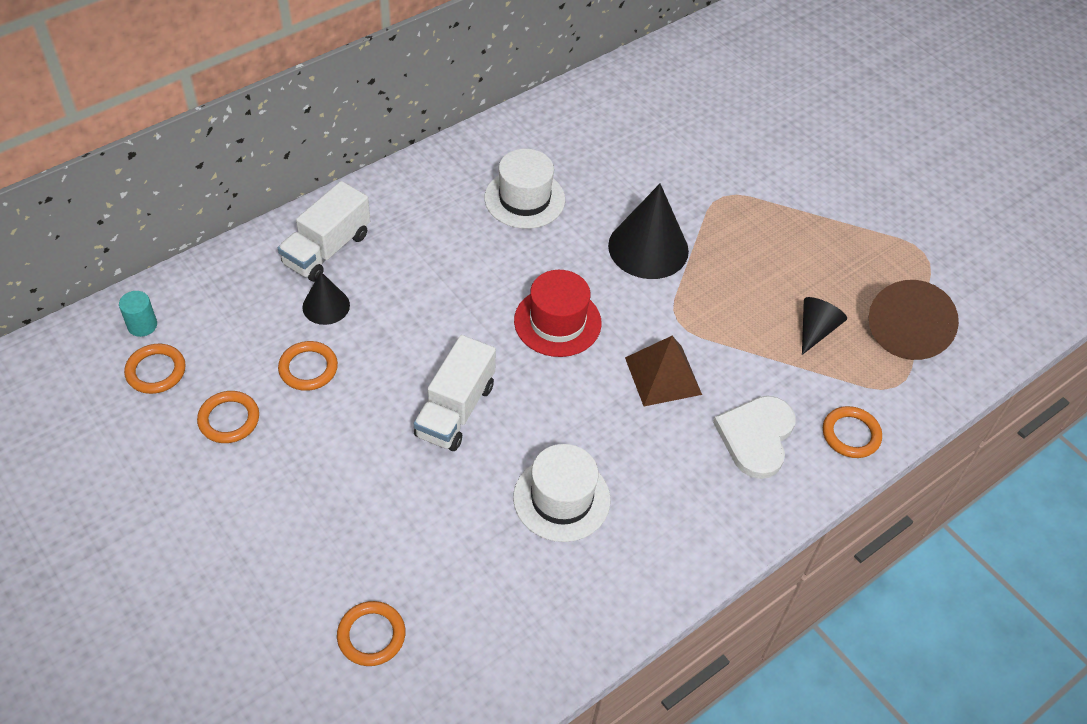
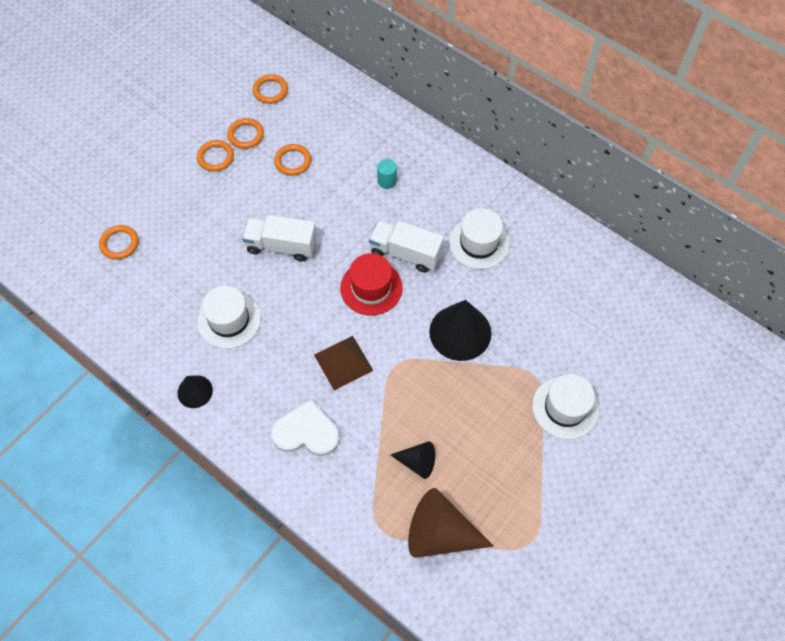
camera: 80 degrees right, 10 degrees up
turquoise cylinder [119,291,157,337] -> turquoise cylinder moved to [377,159,397,189]
white truck [278,181,370,282] -> white truck moved to [369,220,444,273]
black cone [302,272,350,325] -> black cone moved to [177,375,213,408]
orange ring [823,406,882,458] -> orange ring moved to [197,140,234,172]
none -> white hat [532,374,599,440]

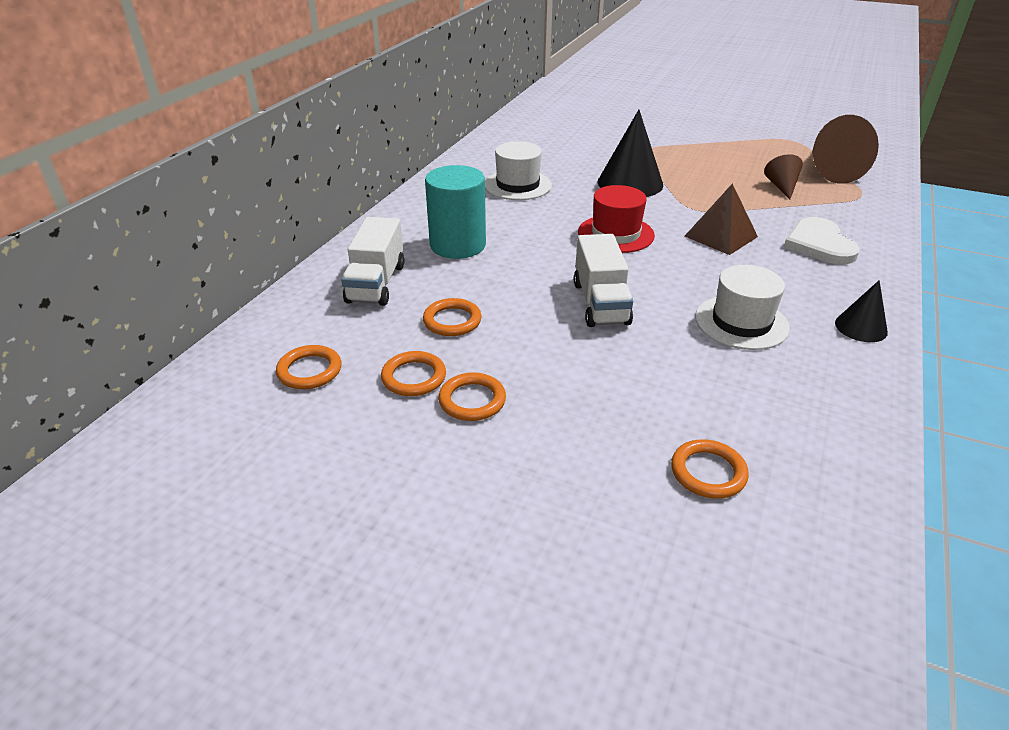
camera: 105 degrees left, 25 degrees down
white truck [369,220,444,273] -> white truck moved to [341,217,404,306]
turquoise cylinder [377,159,397,189] -> turquoise cylinder [425,165,486,259], size x2.21
black cone [391,441,435,479] -> brown cone [764,154,803,199]
white hat [532,374,599,440] -> none

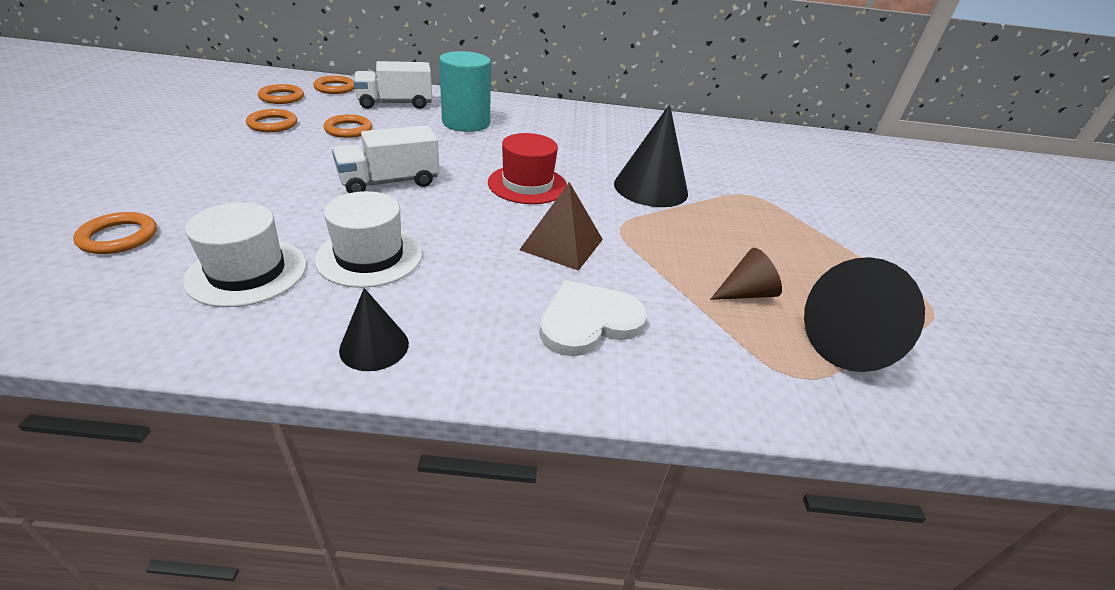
camera: 65 degrees right, 0 degrees up
orange ring [439,372,506,421] -> orange ring moved to [313,76,354,94]
white hat [485,141,552,200] -> white hat moved to [183,203,307,307]
brown cone [812,115,879,184] -> black cone [804,257,925,372]

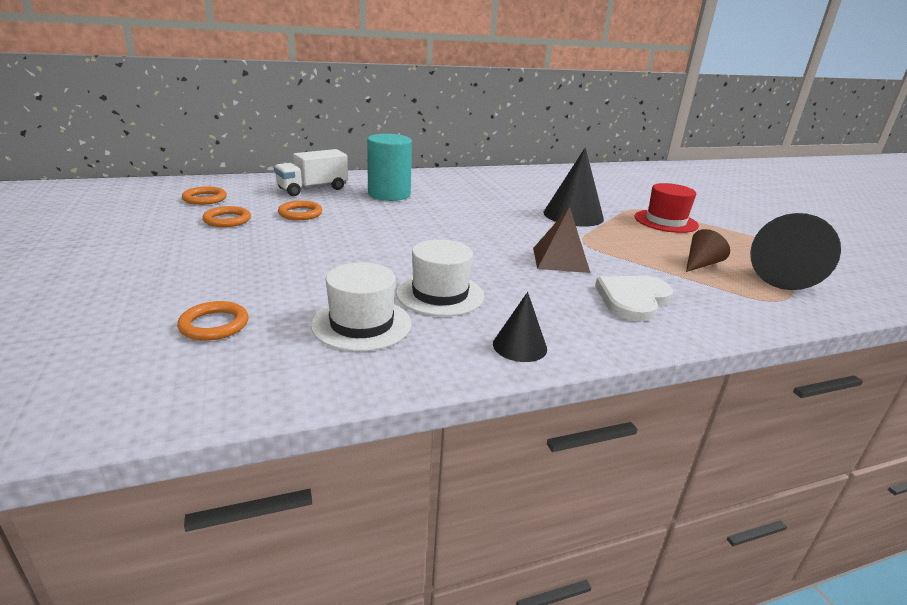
camera: 20 degrees left, 10 degrees down
orange ring [313,76,354,94] -> none
white truck [332,125,440,193] -> none
red hat [488,133,567,204] -> red hat moved to [635,183,699,233]

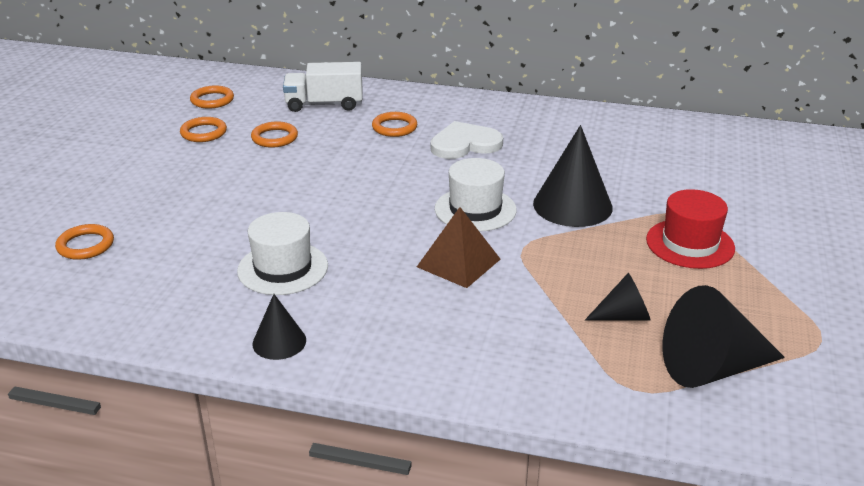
camera: 35 degrees right, 5 degrees up
white hat [311,263,411,352] -> white hat moved to [434,158,517,232]
turquoise cylinder [367,134,412,201] -> orange ring [372,112,417,137]
white heart [595,276,673,322] -> white heart moved to [430,121,503,159]
brown cone [686,229,730,272] -> black cone [585,273,651,321]

